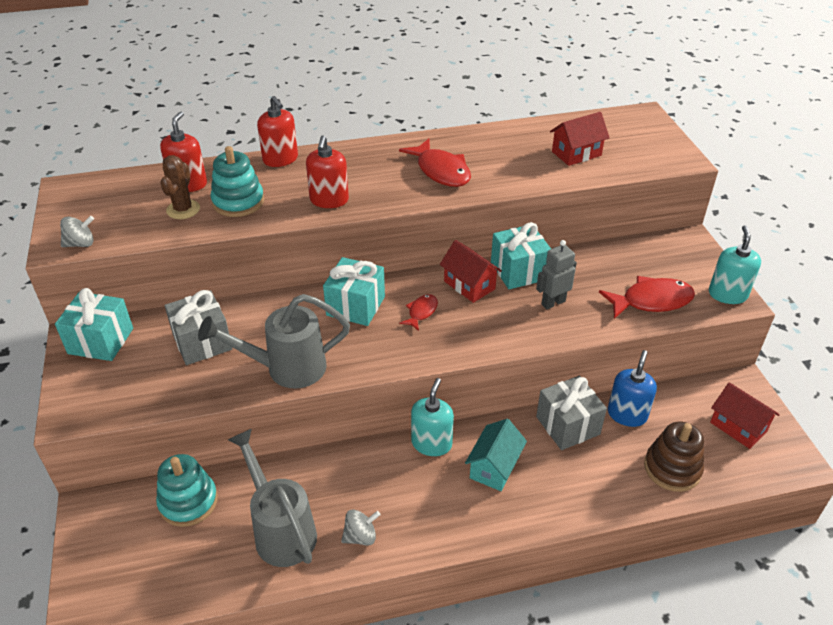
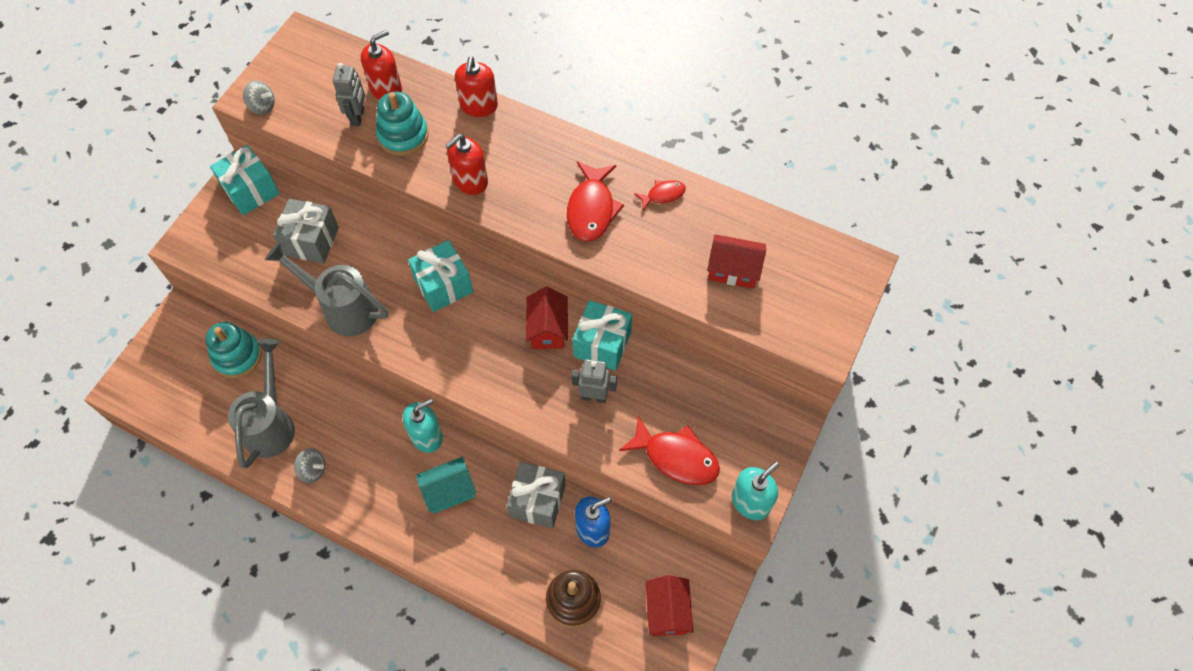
camera: 40 degrees right, 20 degrees up
brown cactus [160,155,200,219] -> grey robot [333,63,365,126]
red fish [399,294,438,331] -> red fish moved to [634,180,686,210]

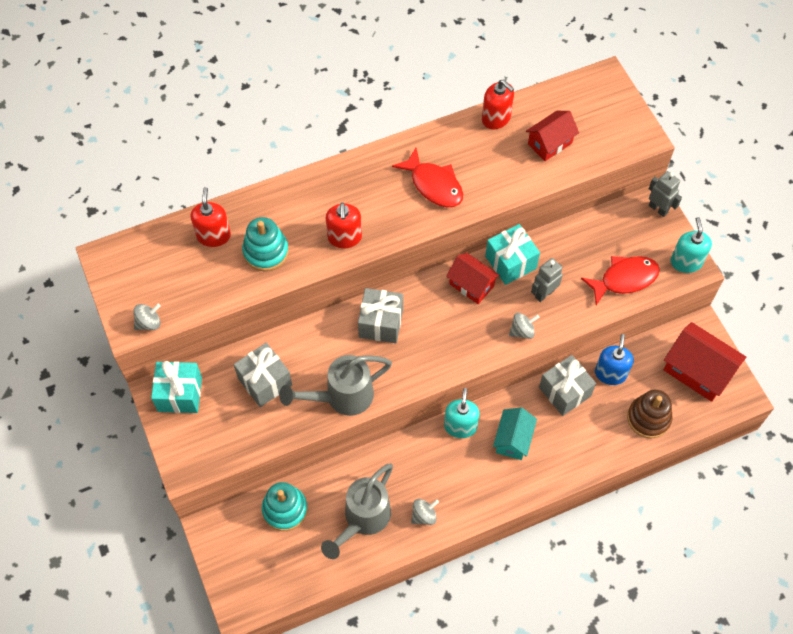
camera: 50 degrees left, 0 degrees up
grey watering can [228,339,295,469] -> grey watering can turned 105 degrees counterclockwise [321,464,393,559]
grey robot [333,63,365,126] -> grey robot moved to [649,171,682,217]
turquoise gift [408,240,473,312] -> grey gift [358,288,403,343]
red soap dispenser [455,56,498,117] -> red soap dispenser moved to [482,80,514,129]
red fish [634,180,686,210] -> none
red house [646,575,693,636] -> red house [664,322,746,402], size x1.56
none -> grey spinning top [509,313,540,339]

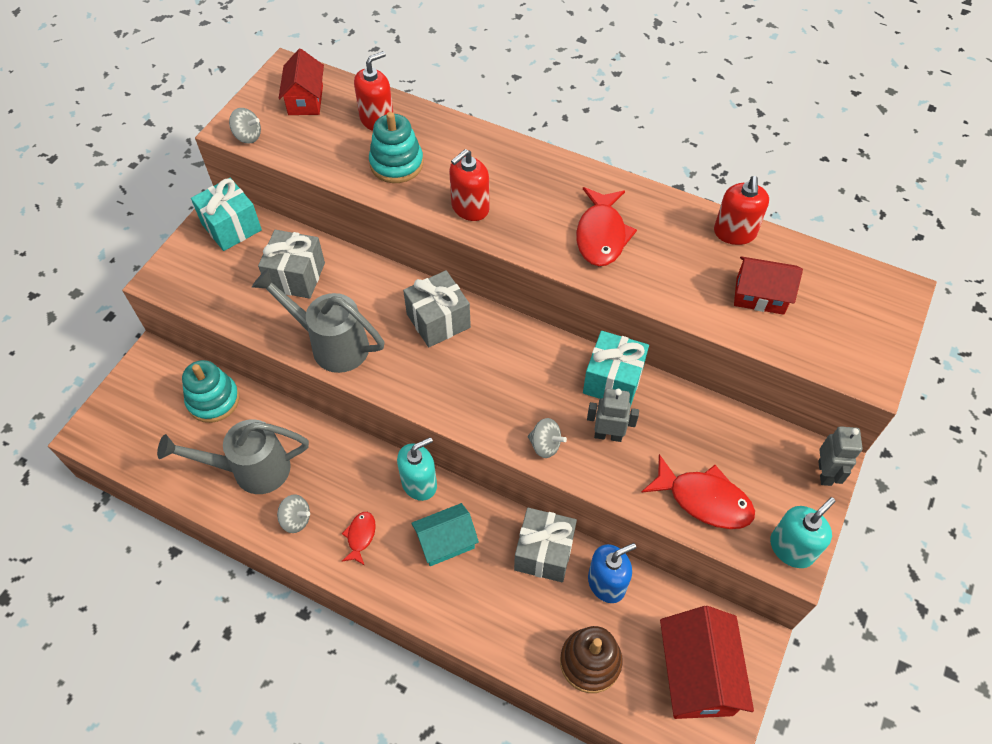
camera: 50 degrees right, 5 degrees down
red house [446,253,500,304] -> red house moved to [279,49,324,115]
none -> red fish [342,512,376,566]

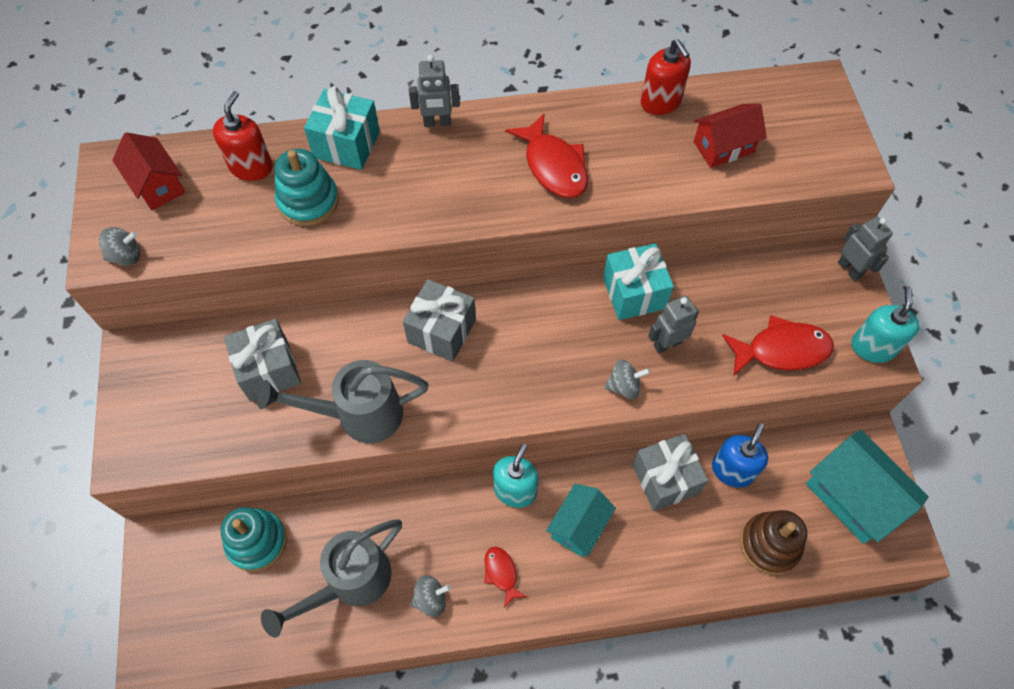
camera: 35 degrees left, 5 degrees up
turquoise gift [191,178,262,251] -> turquoise gift moved to [304,86,380,170]
red soap dispenser [449,149,489,221] -> none
red house [660,606,754,719] -> turquoise house [806,430,929,544]
none -> grey robot [409,55,460,127]

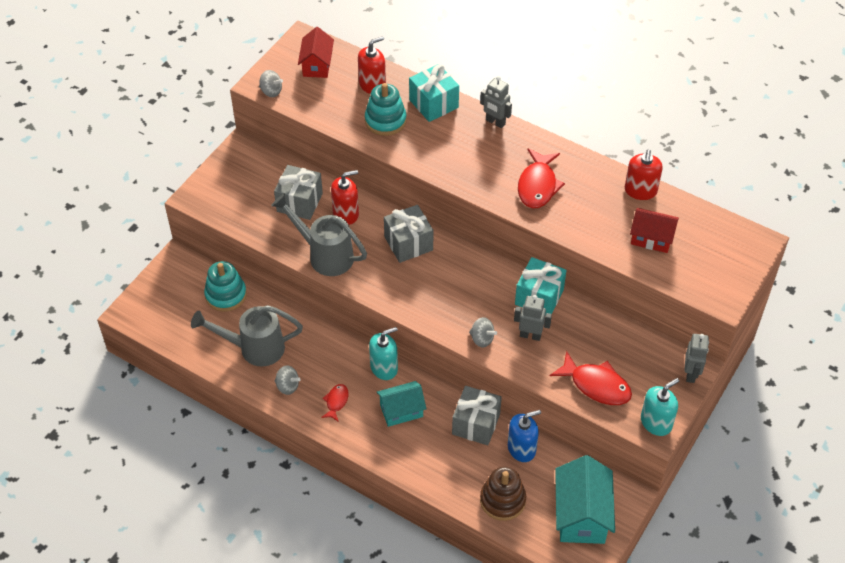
camera: 40 degrees right, 10 degrees down
none -> red soap dispenser [331,170,359,225]

